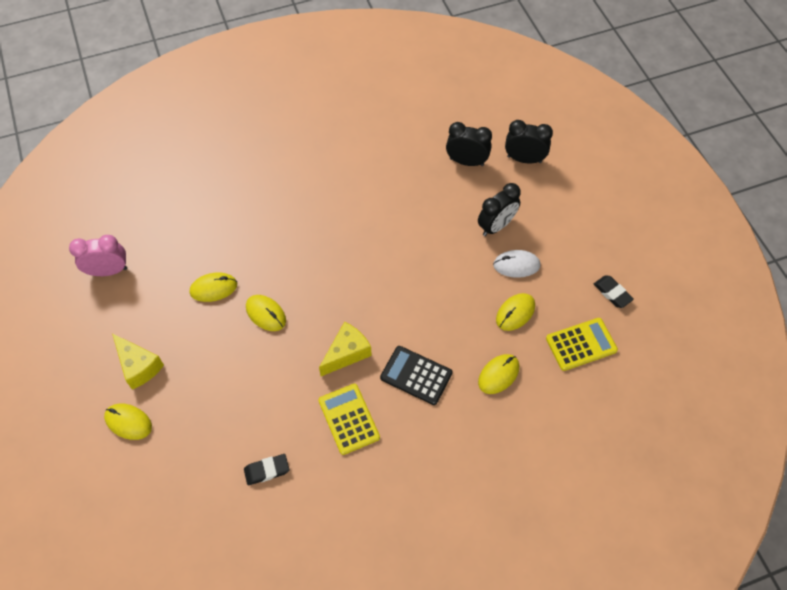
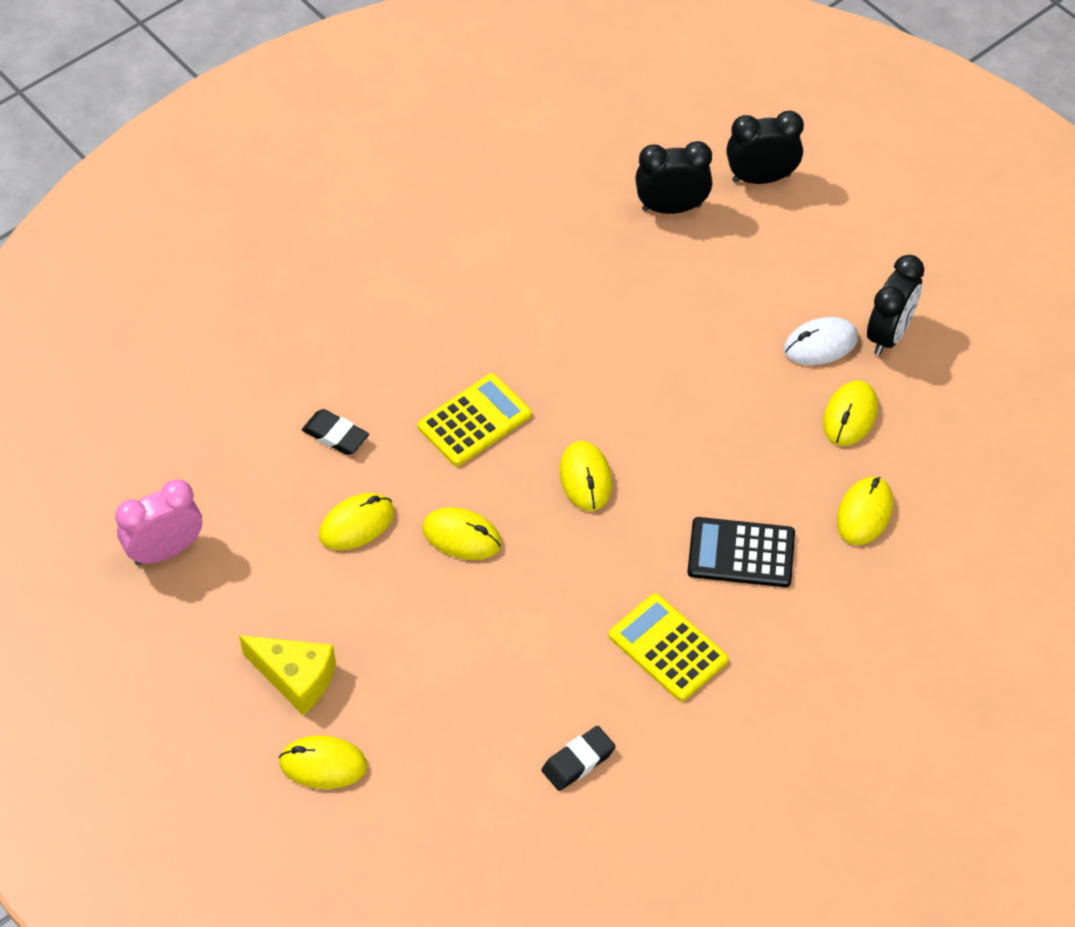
camera: 20 degrees left, 5 degrees down
yellow cheese [319,322,372,376] -> none
black clock [478,183,521,236] -> black clock moved to [867,255,924,355]
yellow calculator [546,318,618,371] -> yellow calculator moved to [418,373,532,466]
black eraser [594,276,634,308] -> black eraser moved to [302,409,369,455]
none -> yellow mouse [560,441,612,511]

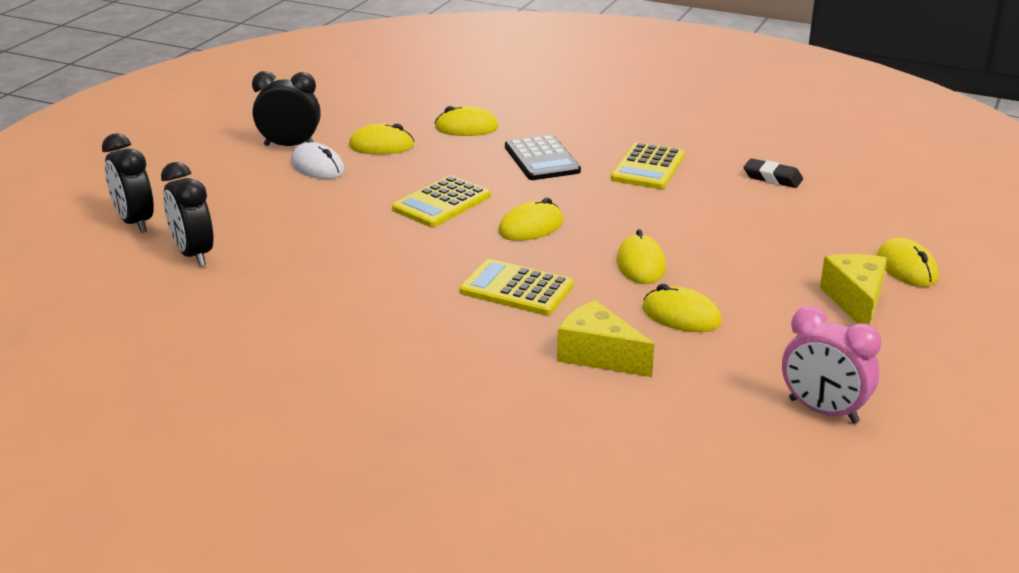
camera: 115 degrees left, 25 degrees down
black eraser [302,409,369,455] -> yellow cheese [557,300,654,377]
none -> yellow calculator [392,175,491,227]

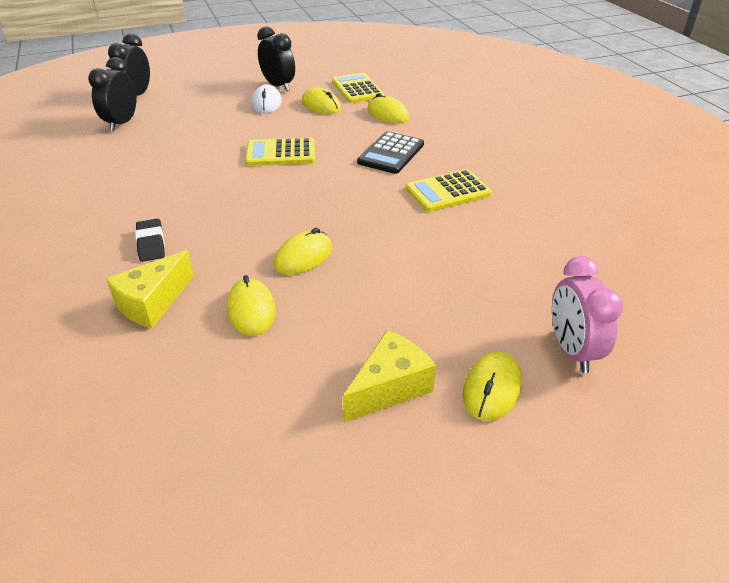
camera: 45 degrees right, 10 degrees up
yellow calculator [460,259,574,315] -> yellow calculator moved to [332,73,384,103]
yellow mouse [498,198,564,241] -> none
yellow cheese [557,300,654,377] -> yellow cheese turned 135 degrees counterclockwise [106,250,194,328]
black eraser [743,158,803,188] -> black eraser moved to [135,219,165,262]
pink clock [782,306,882,424] -> pink clock moved to [552,256,623,373]

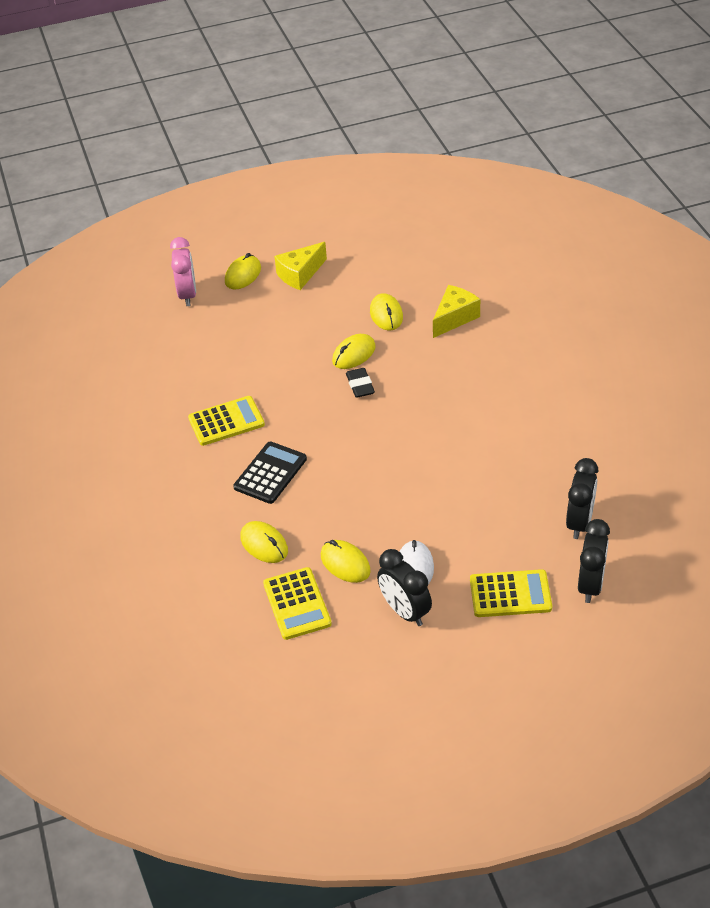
camera: 175 degrees left, 5 degrees up
black eraser [135,219,165,262] -> black eraser moved to [346,368,375,398]
yellow calculator [245,138,315,166] -> yellow calculator moved to [470,569,552,617]

